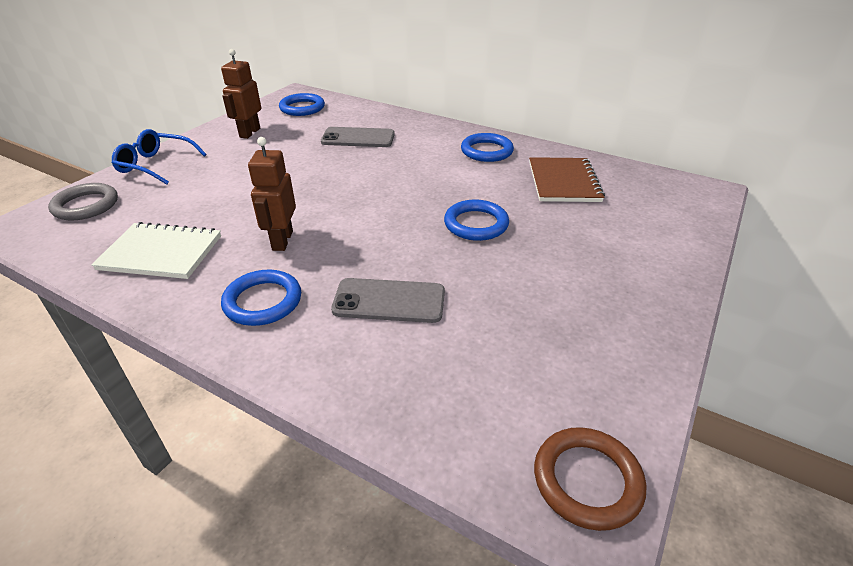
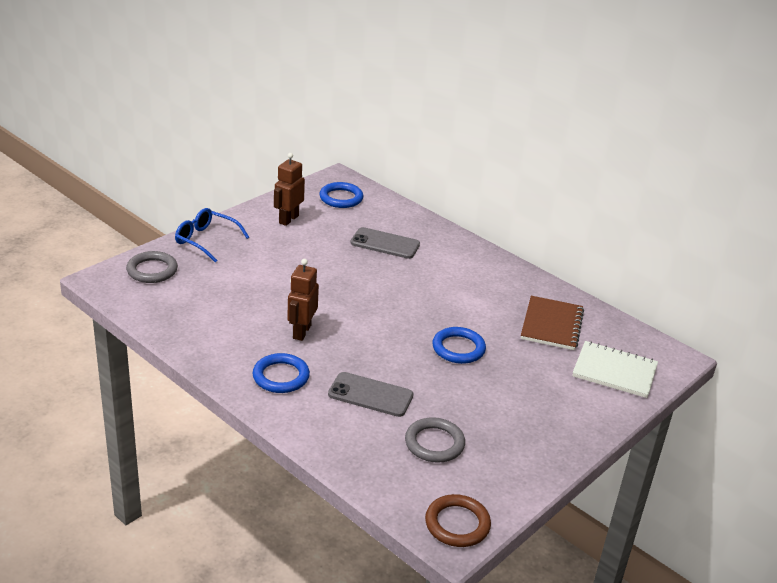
camera: 10 degrees right, 5 degrees down
white notebook [91,222,221,279] -> white notebook moved to [572,341,658,398]
blue ring [461,133,514,162] -> none
none -> grey ring [405,417,465,463]

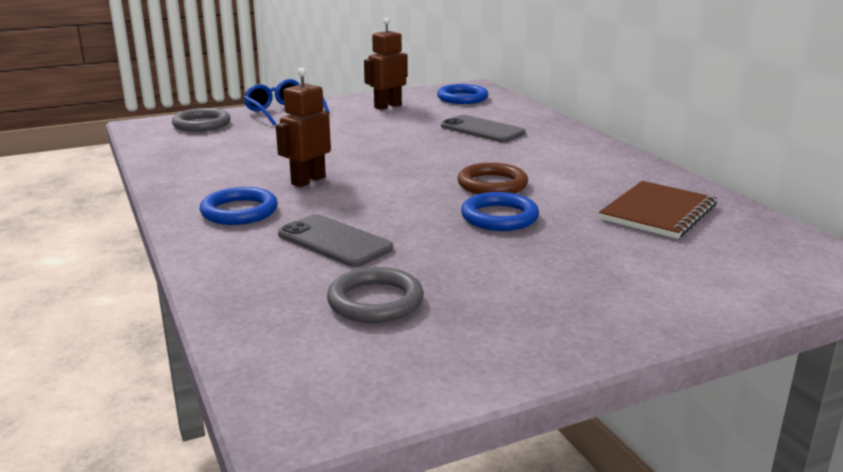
camera: 25 degrees right, 10 degrees down
brown ring [425,494,491,547] -> brown ring moved to [457,163,528,194]
white notebook [572,341,658,398] -> none

